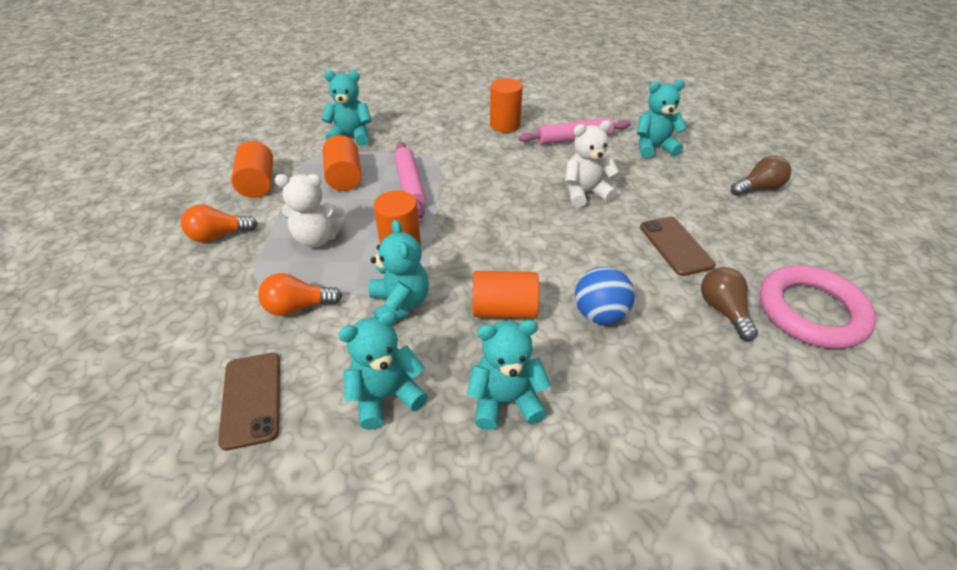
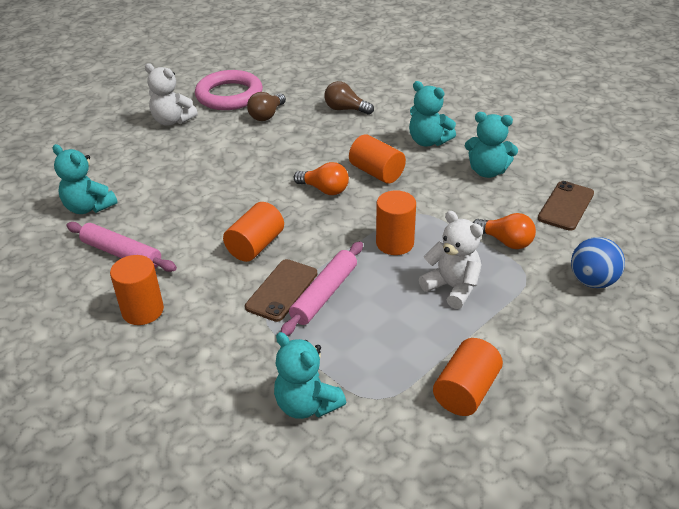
camera: 135 degrees left, 5 degrees down
orange light bulb [181,205,258,242] -> orange light bulb moved to [293,162,349,195]
orange cylinder [323,135,361,191] -> orange cylinder moved to [223,202,284,262]
turquoise teddy bear [369,220,429,321] -> none
white teddy bear [565,120,619,208] -> white teddy bear moved to [145,63,198,126]
blue ball [575,267,635,325] -> blue ball moved to [571,237,625,288]
brown phone [640,217,715,276] -> brown phone moved to [245,259,317,322]
brown light bulb [731,156,791,196] -> brown light bulb moved to [324,81,374,115]

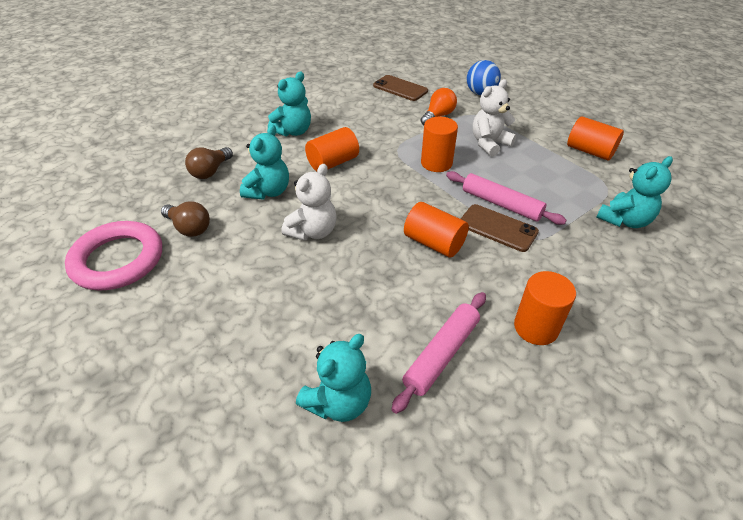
camera: 85 degrees left, 5 degrees up
white teddy bear [145,63,198,126] -> white teddy bear moved to [282,164,337,241]
orange light bulb [293,162,349,195] -> none
turquoise teddy bear [465,112,518,178] -> turquoise teddy bear moved to [240,125,289,200]

